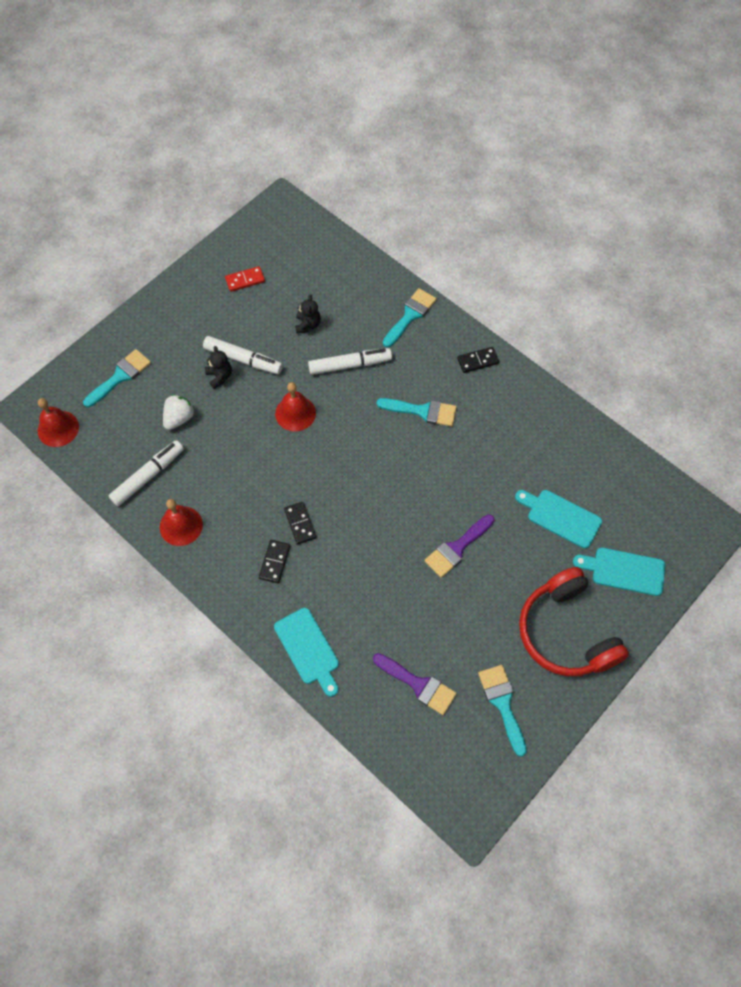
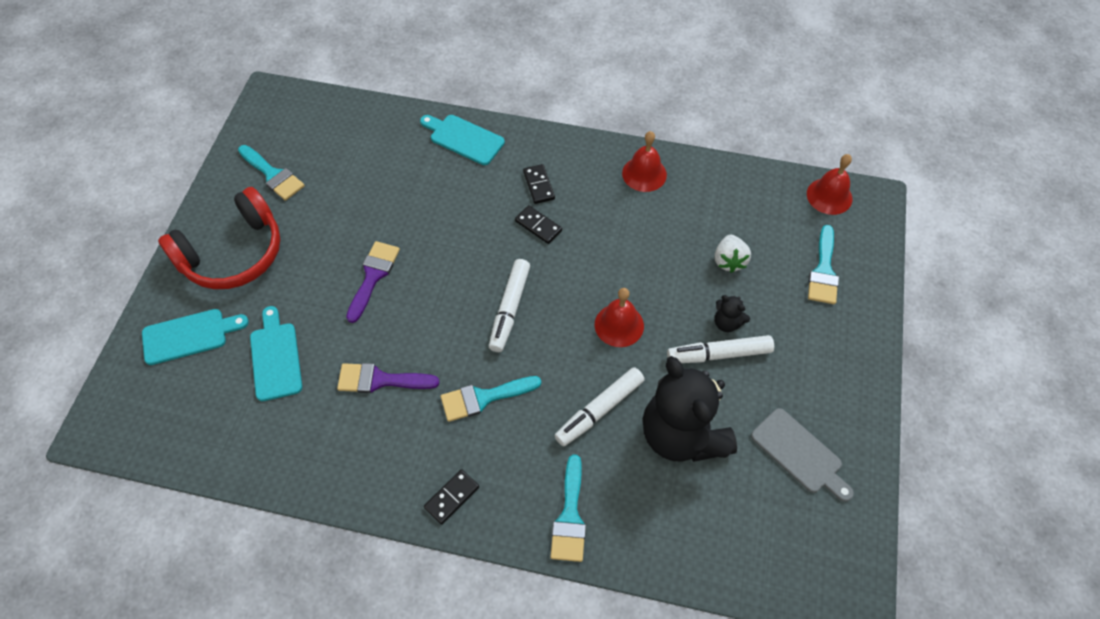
camera: 150 degrees right, 5 degrees down
white marker [108,440,184,506] -> white marker moved to [489,259,530,352]
red domino [225,266,265,292] -> grey cutting board [751,408,854,502]
black teddy bear [295,294,321,334] -> black teddy bear [643,356,737,462], size x2.48
purple brush [373,653,457,715] -> purple brush moved to [337,363,439,393]
turquoise cutting board [515,490,602,549] -> turquoise cutting board turned 105 degrees counterclockwise [250,306,302,401]
red headphones [519,567,629,676] -> red headphones turned 105 degrees clockwise [158,187,281,289]

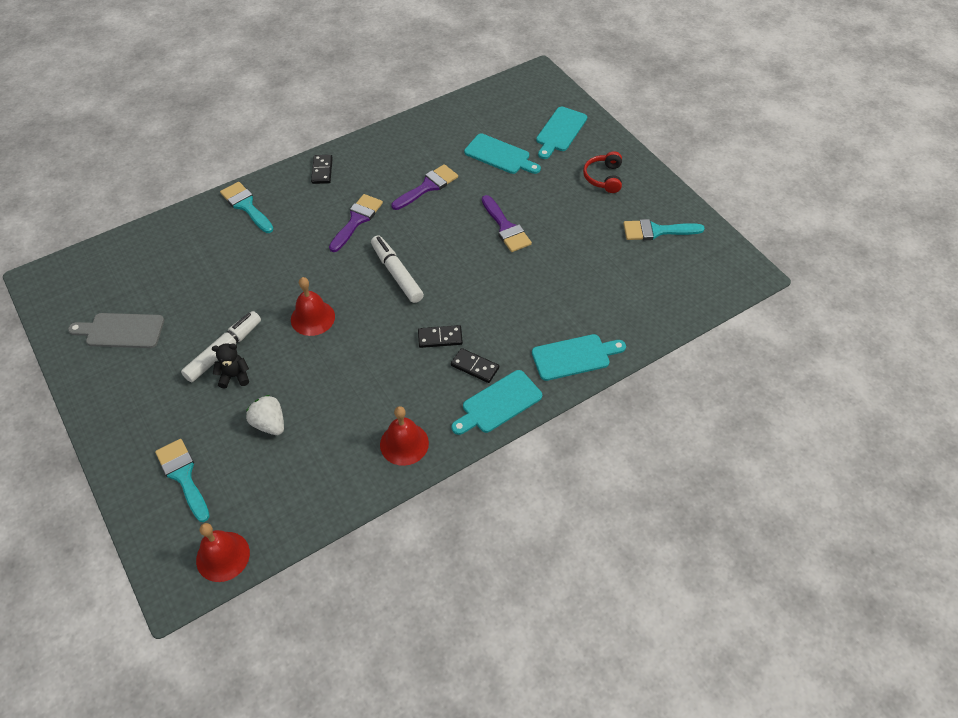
camera: 135 degrees right, 5 degrees down
red headphones [158,187,281,289] -> red headphones [583,151,622,193], size x0.50
turquoise brush [441,376,541,422] -> purple brush [329,194,383,252]
white marker [554,367,645,446] -> none
black teddy bear [643,356,737,462] -> none
none -> turquoise cutting board [451,370,542,435]

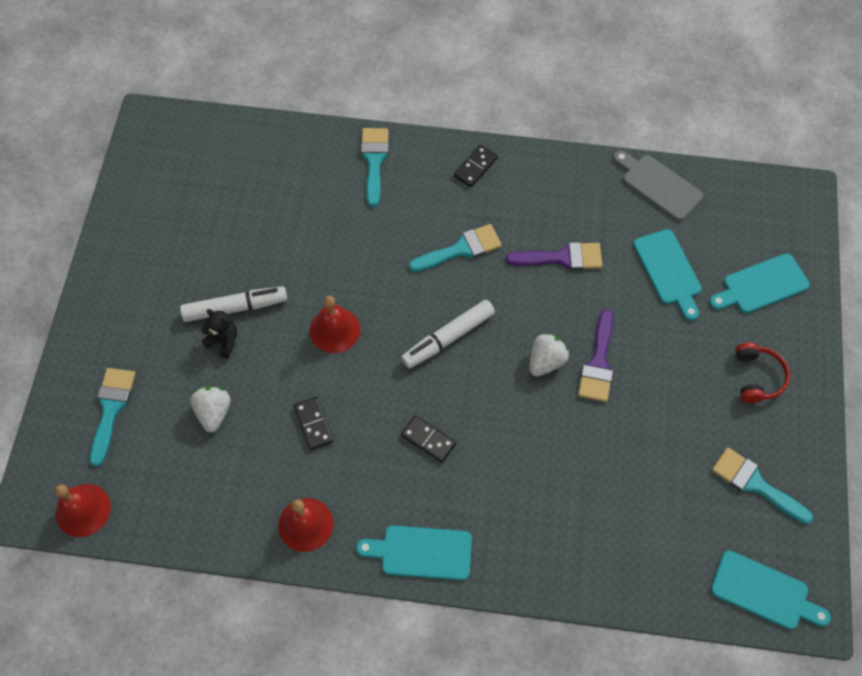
camera: 40 degrees right, 10 degrees up
grey cutting board [68,313,164,348] -> grey cutting board moved to [613,150,703,221]
purple brush [329,194,383,252] -> turquoise brush [409,224,502,272]
white marker [371,235,424,303] -> white marker turned 135 degrees counterclockwise [401,300,495,368]
black domino [451,348,499,383] -> black domino moved to [294,397,333,450]
turquoise cutting board [532,334,626,381] -> turquoise cutting board moved to [711,551,831,630]
red headphones [583,151,622,193] -> red headphones turned 135 degrees clockwise [735,343,790,403]
none -> white strawberry [529,333,569,376]

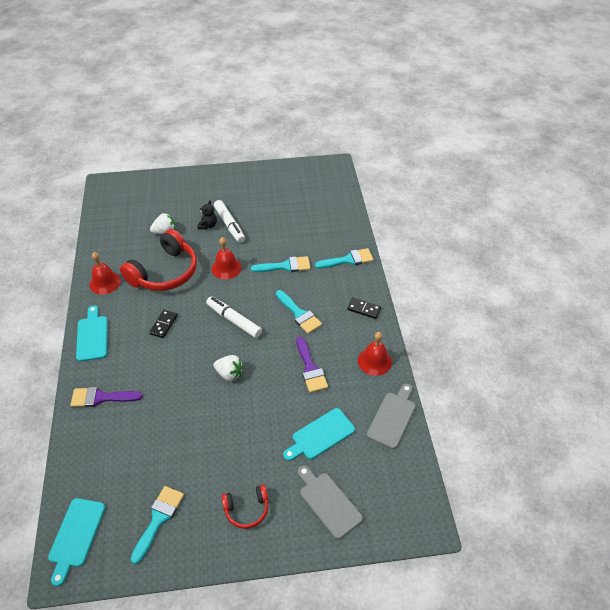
camera: 75 degrees right, 15 degrees down
red bell [55,484,111,537] -> red bell moved to [358,332,392,376]
turquoise brush [90,368,135,467] -> turquoise brush moved to [251,256,310,272]
black domino [294,397,333,450] -> red headphones [120,229,197,291]
purple brush [578,309,613,402] -> purple brush moved to [70,387,143,407]
turquoise cutting board [709,253,810,313] -> grey cutting board [298,465,363,539]

